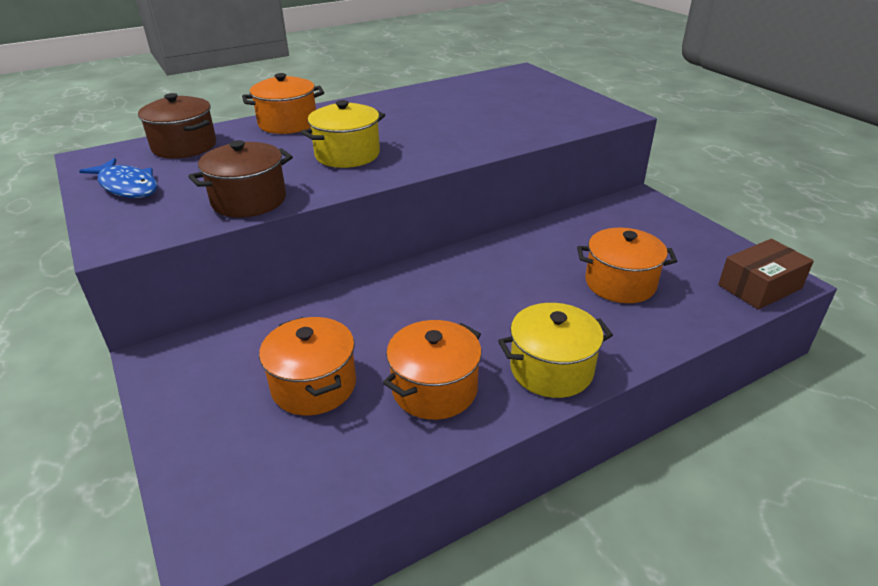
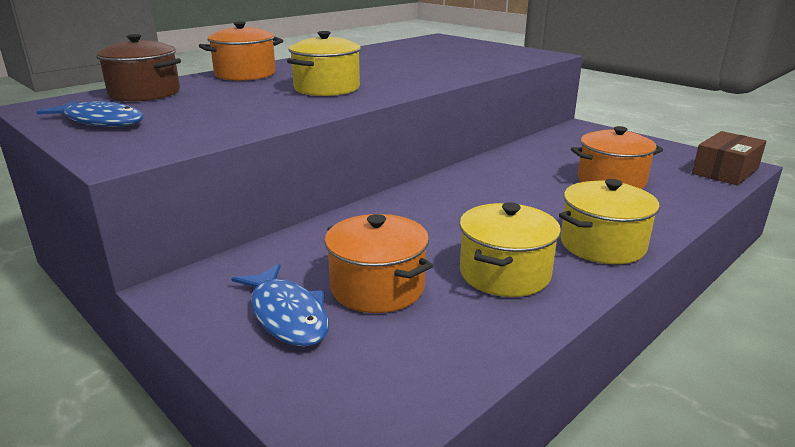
camera: 15 degrees left, 10 degrees down
brown pot [188,140,293,217] -> none
orange pot [383,320,482,420] -> yellow pot [459,202,561,297]
none -> blue fish [231,264,329,347]

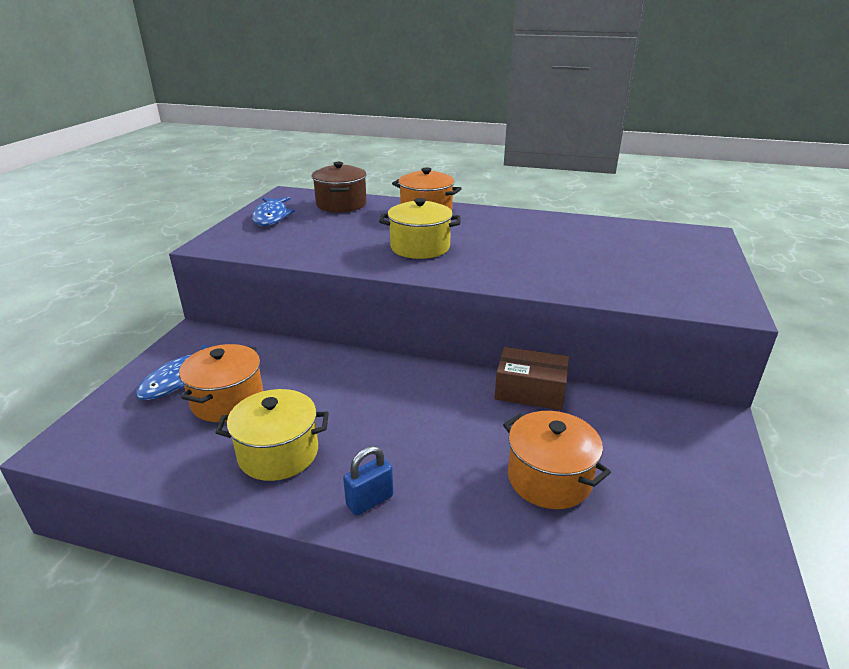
camera: 60 degrees right, 5 degrees up
yellow pot [559,179,660,264] -> blue padlock [343,446,393,516]
brown box [692,131,767,185] -> brown box moved to [495,347,569,410]

